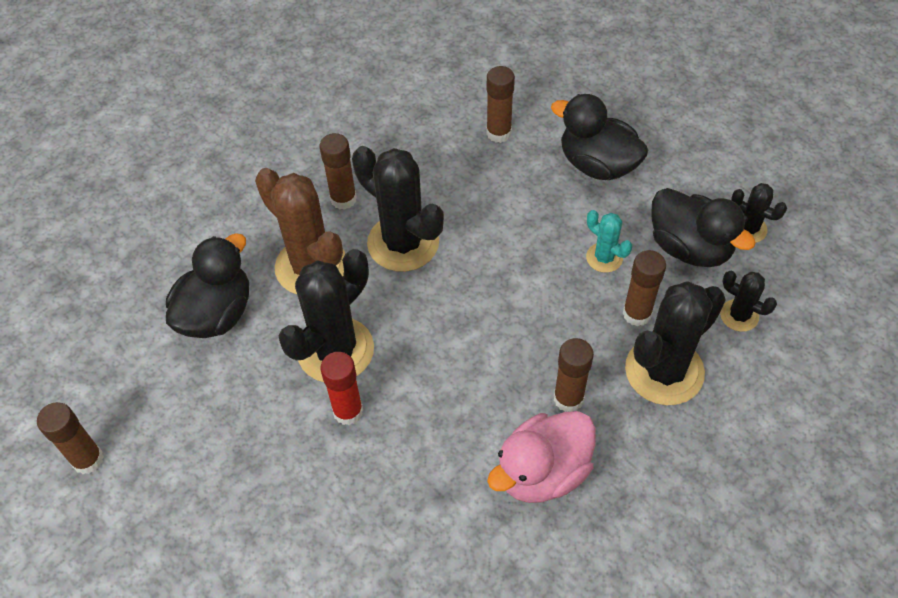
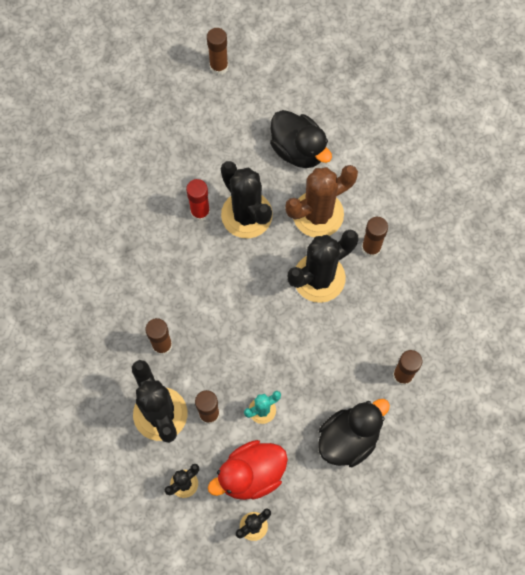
camera: 105 degrees right, 15 degrees up
pink duck [487,411,596,503] -> none
black duck [651,188,756,267] -> red duck [208,440,288,500]

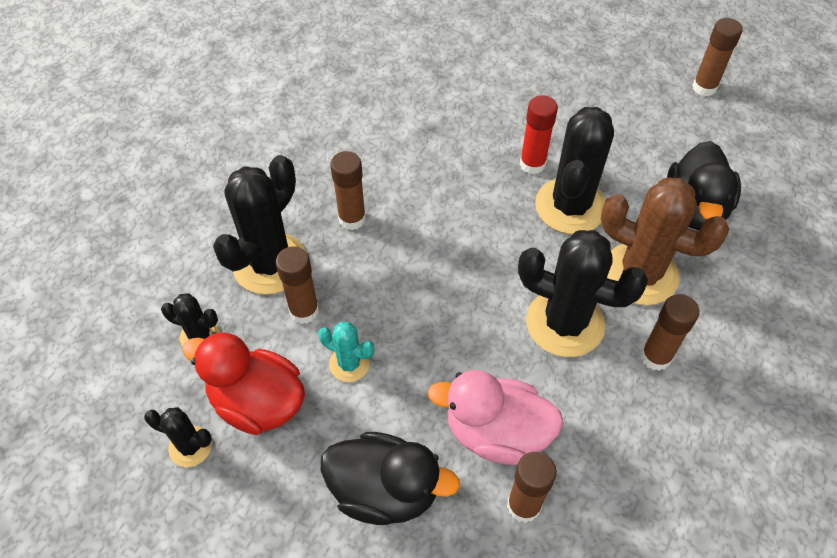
camera: 55 degrees right, 15 degrees down
none -> pink duck [428,370,564,465]

